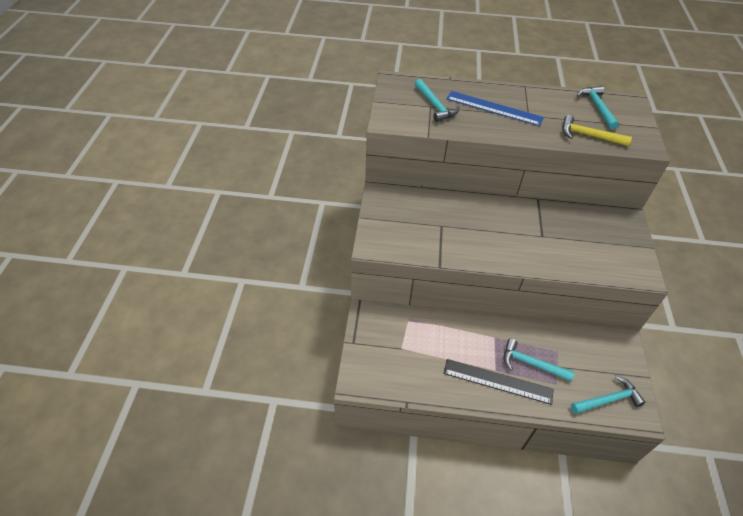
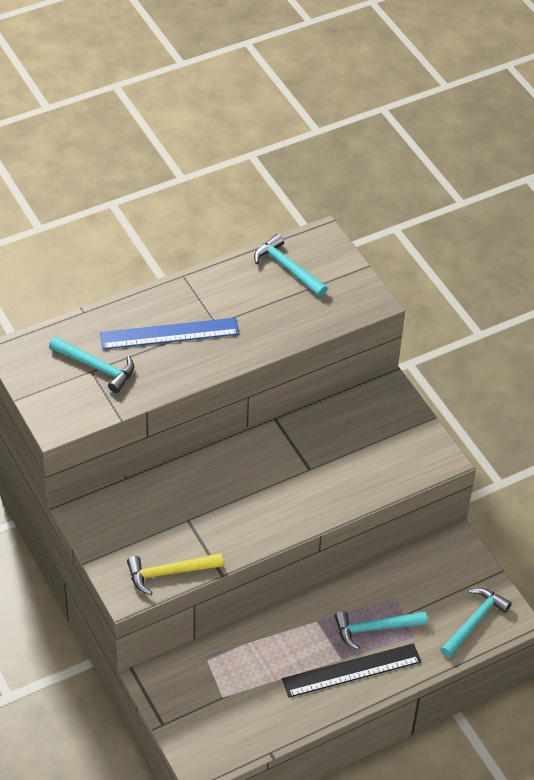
camera: 35 degrees left, 0 degrees up
yellow hammer [563,115,632,146] -> yellow hammer moved to [127,553,223,595]

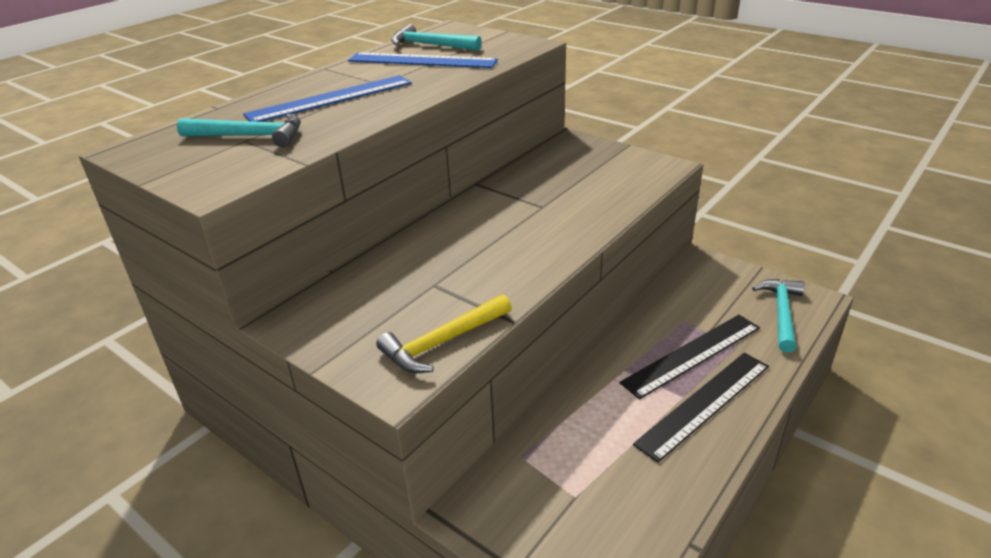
camera: 20 degrees left, 15 degrees down
turquoise hammer [335,611,428,650] -> black ruler [619,315,760,399]
none -> blue ruler [348,52,498,68]

